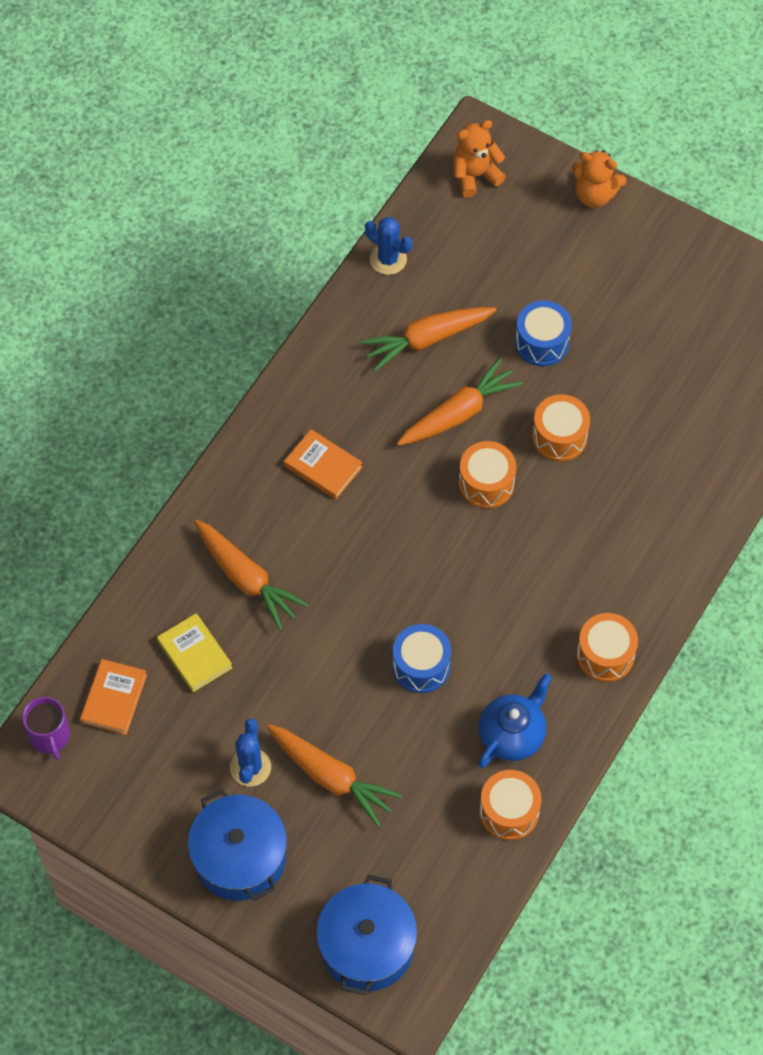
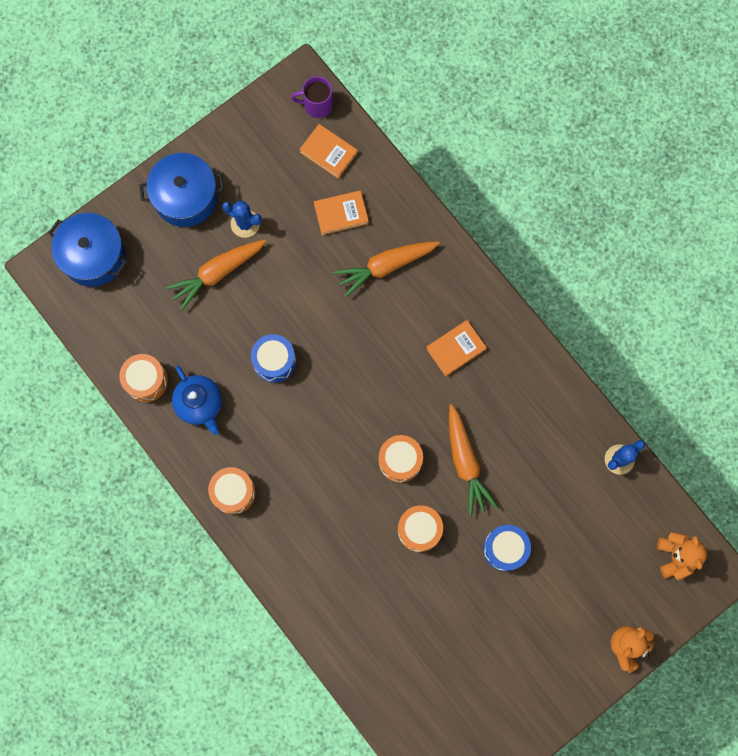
camera: 110 degrees right, 15 degrees up
yellow book [157,613,232,692] -> orange book [314,190,369,235]
orange carrot [360,307,496,371] -> none

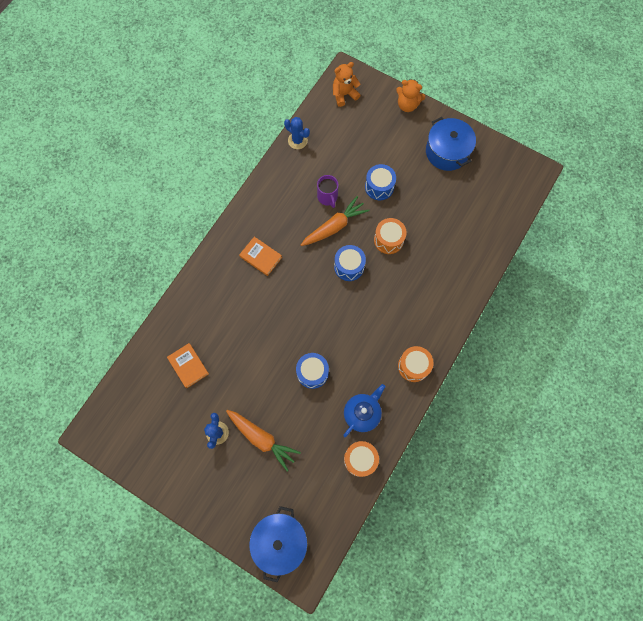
camera: 110 degrees left, 5 degrees down
blue pot [140,153,224,227] -> blue pot moved to [426,117,476,171]
purple mug [291,76,333,118] -> purple mug moved to [317,175,338,208]
orange book [299,124,358,179] -> none
orange carrot [333,241,440,298] -> none
orange drum [379,435,423,483] -> blue drum [334,245,366,281]

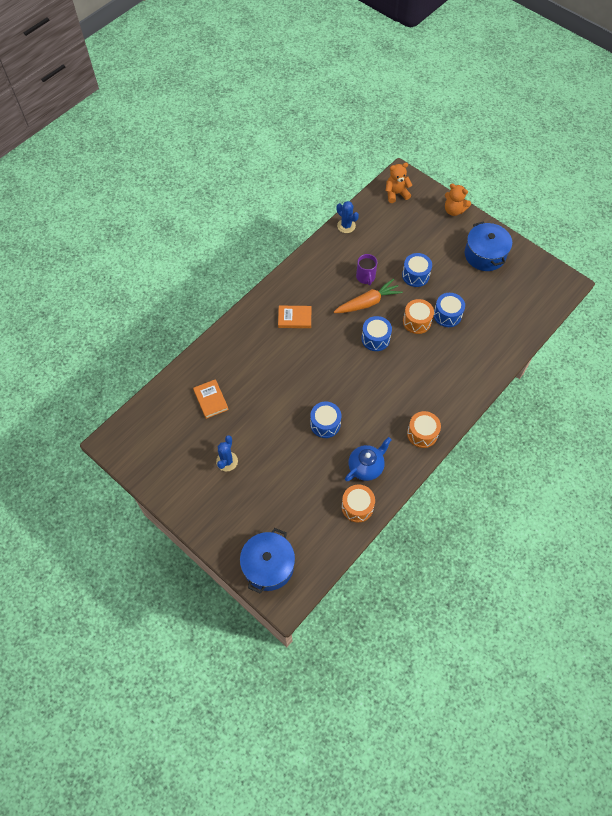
camera: 10 degrees right, 10 degrees down
orange carrot [226,410,301,472] -> none
orange book [239,237,282,276] -> orange book turned 45 degrees counterclockwise [278,306,311,328]
none -> blue drum [434,293,465,327]

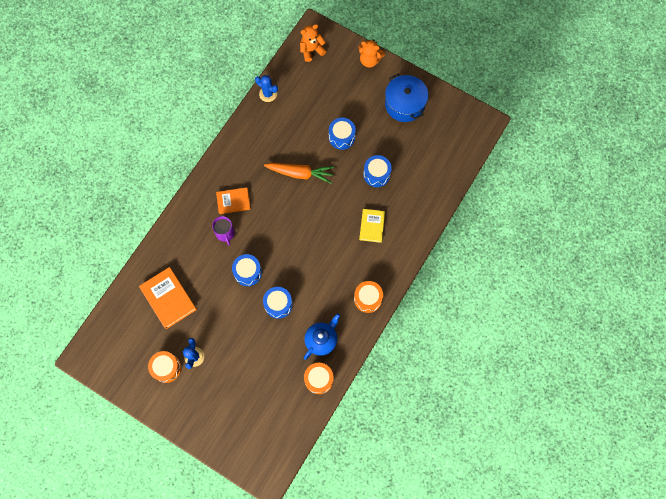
camera: 10 degrees left, 10 degrees up
orange book [193,379,229,419] -> orange book [139,267,197,329], size x1.56
blue pot [240,528,295,593] -> none
orange carrot [334,278,403,313] -> orange carrot turned 45 degrees clockwise [264,163,334,183]
purple mug [356,254,377,285] -> purple mug moved to [212,216,235,246]
blue drum [361,316,392,351] -> blue drum moved to [232,254,262,286]
orange drum [403,299,434,334] -> orange drum moved to [148,351,181,383]
none -> yellow book [359,209,385,243]

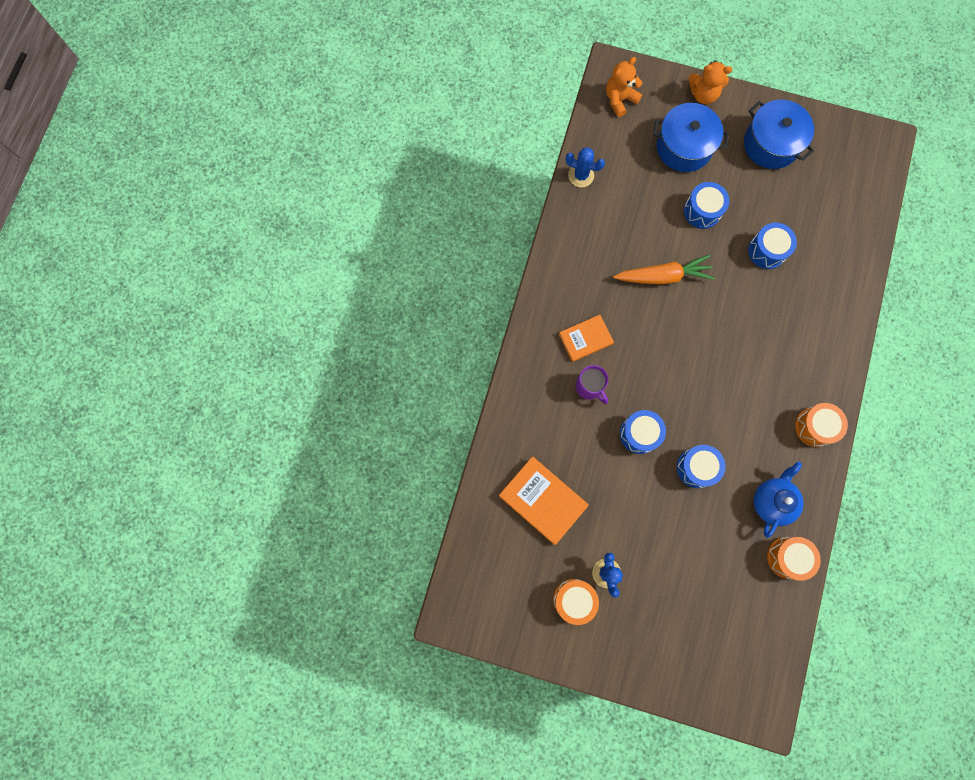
camera: 15 degrees left, 5 degrees up
yellow book [359,209,385,243] -> none
none -> blue pot [653,103,729,172]

